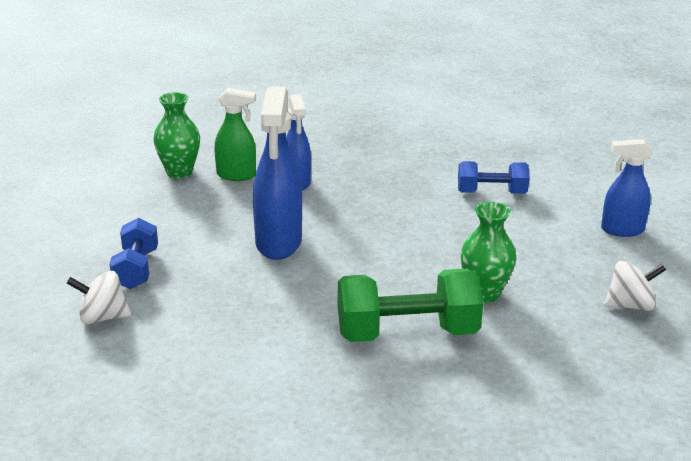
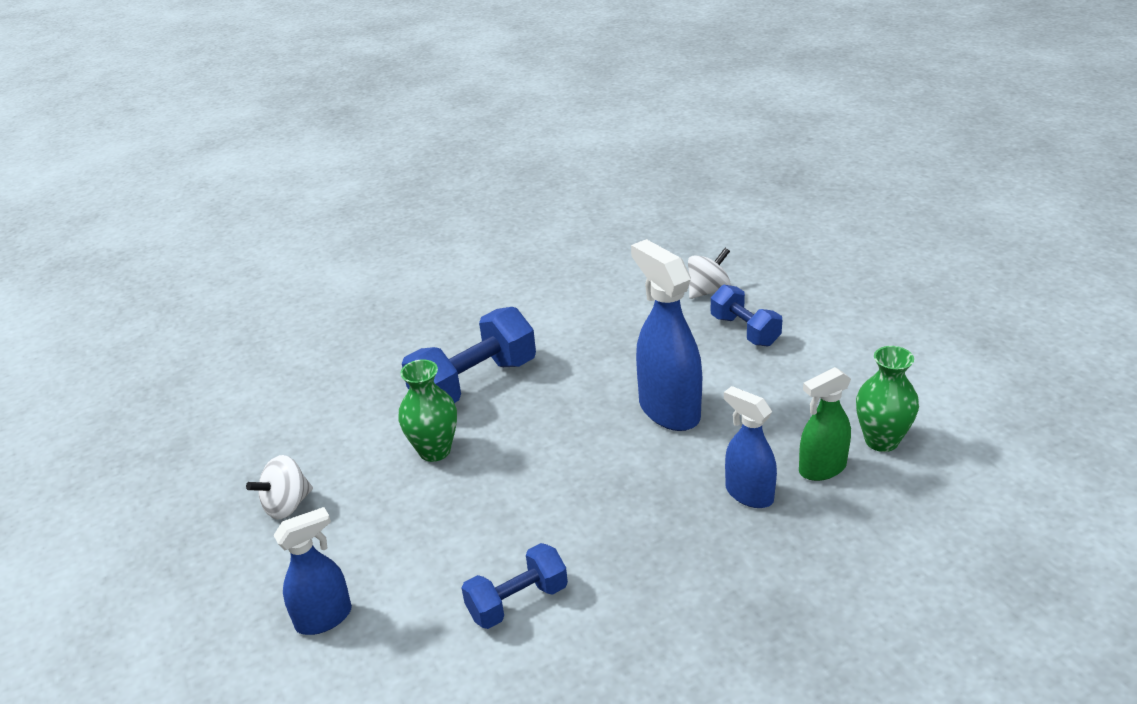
camera: 150 degrees right, 5 degrees up
green dumbbell [338,269,483,342] -> blue dumbbell [402,307,536,403]

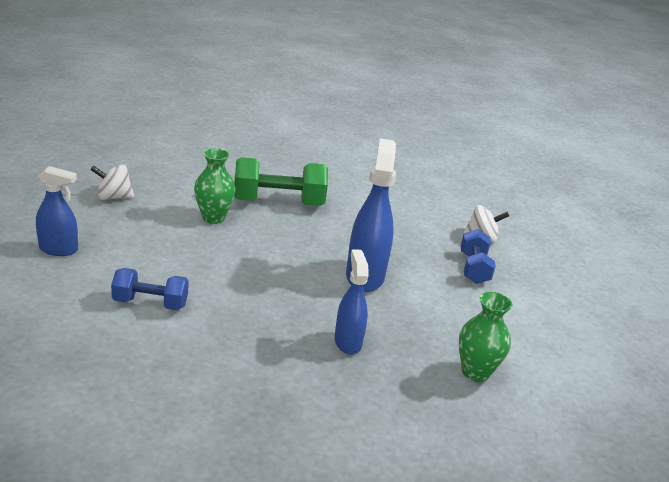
camera: 30 degrees right, 5 degrees down
blue dumbbell [402,307,536,403] -> green dumbbell [234,157,328,206]
green spray bottle [799,367,851,481] -> none

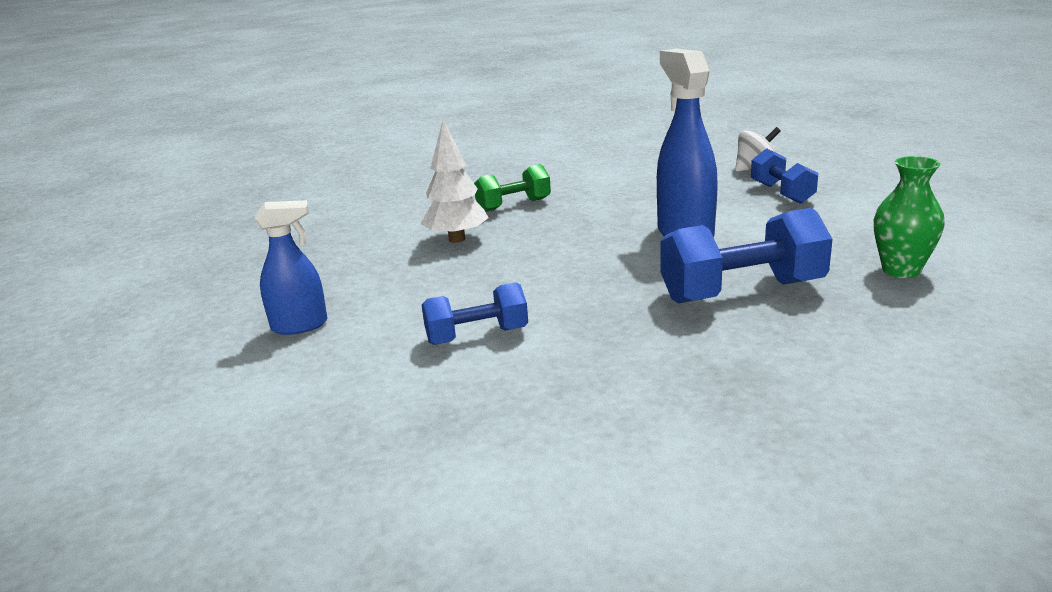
camera: 15 degrees left, 5 degrees down
white spinning top [90,164,134,200] -> none
green vase [194,148,236,224] -> white tree [420,119,488,243]
green dumbbell [234,157,328,206] -> green dumbbell [474,164,551,212], size x0.61
blue spray bottle [334,249,369,355] -> blue dumbbell [660,208,833,303]

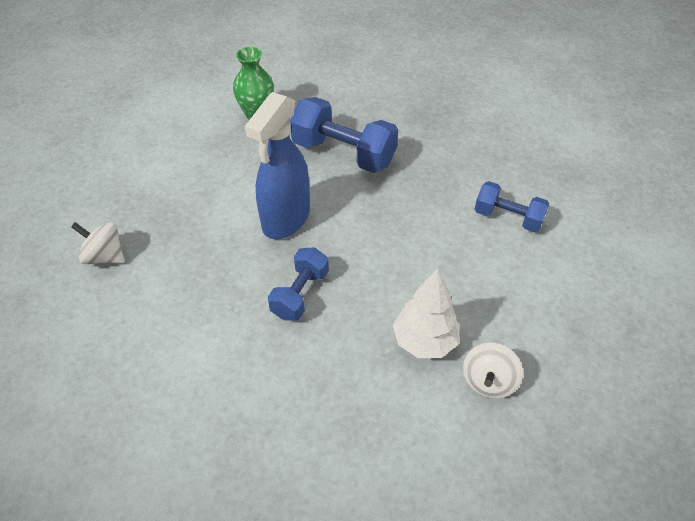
camera: 140 degrees left, 25 degrees up
blue spray bottle [255,200,327,335] -> none
green dumbbell [474,164,551,212] -> none
blue dumbbell [751,148,818,204] -> blue dumbbell moved to [268,247,329,321]
none -> white spinning top [463,343,523,399]

